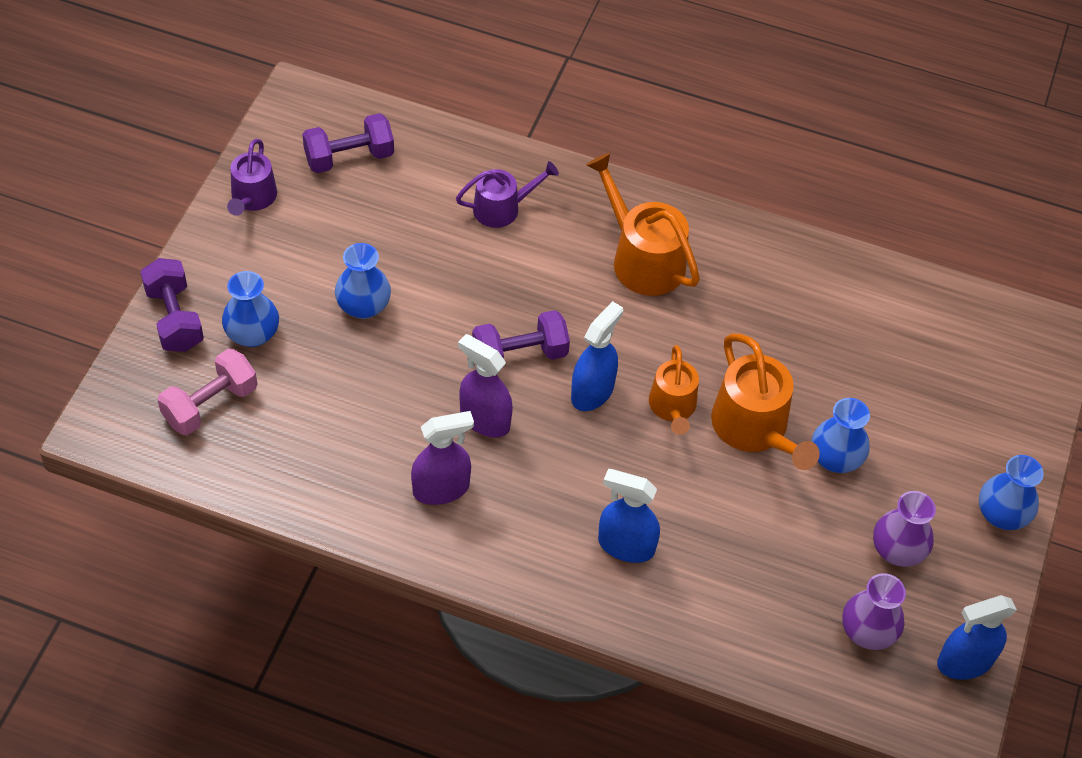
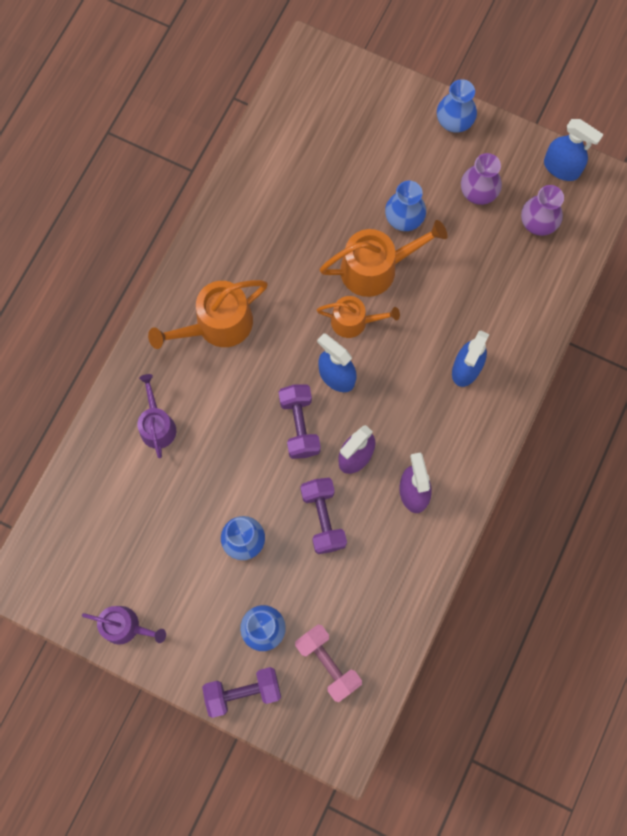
camera: 80 degrees left, 20 degrees up
purple dumbbell [302,113,394,173] -> purple dumbbell moved to [300,478,347,554]
blue spray bottle [937,595,1017,680] -> blue spray bottle turned 45 degrees counterclockwise [544,119,604,181]

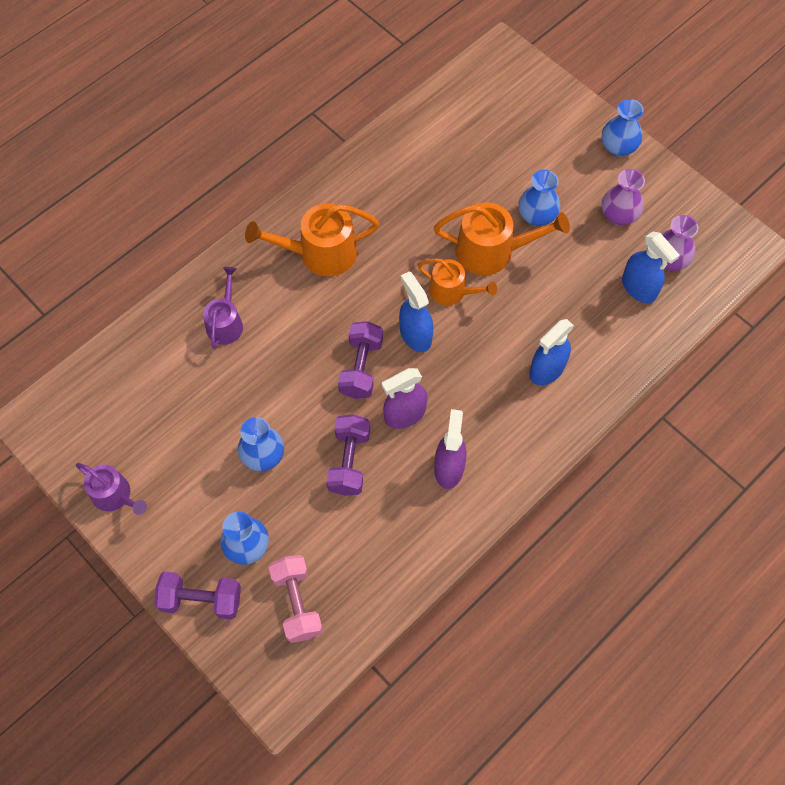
camera: 20 degrees right, 10 degrees down
blue spray bottle [544,119,604,181] -> blue spray bottle moved to [622,232,680,303]

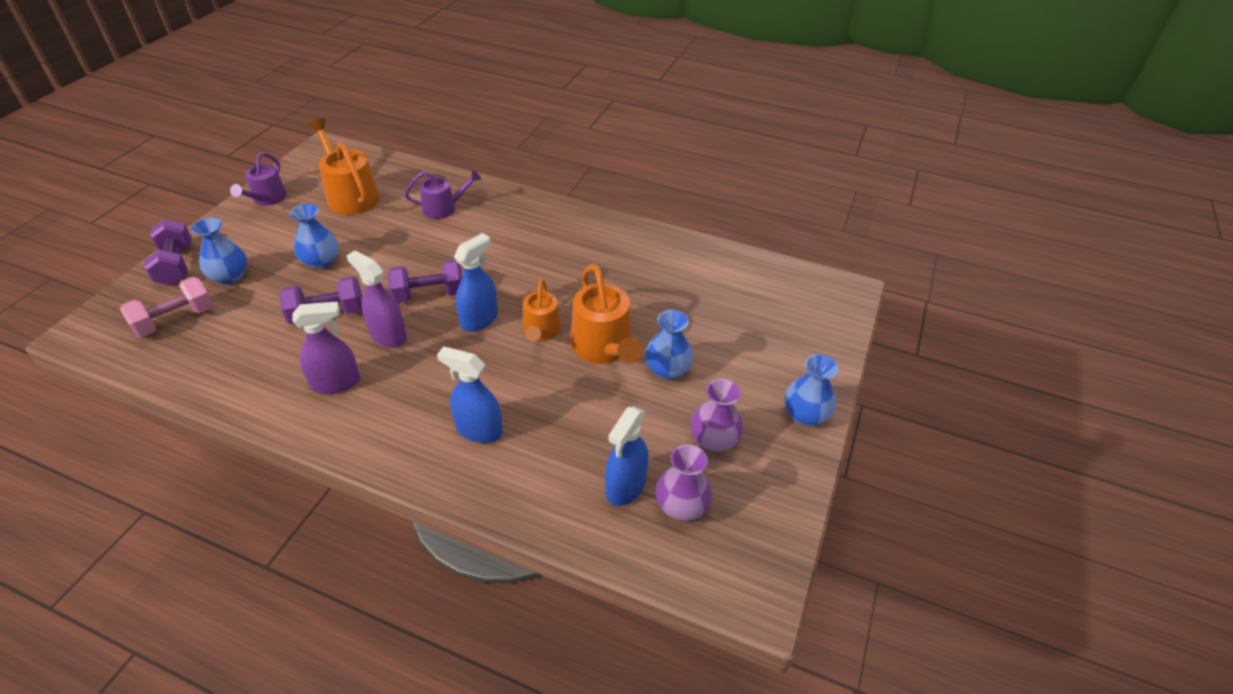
camera: 65 degrees right, 20 degrees down
orange watering can [245,203,379,276] -> orange watering can moved to [307,118,380,215]

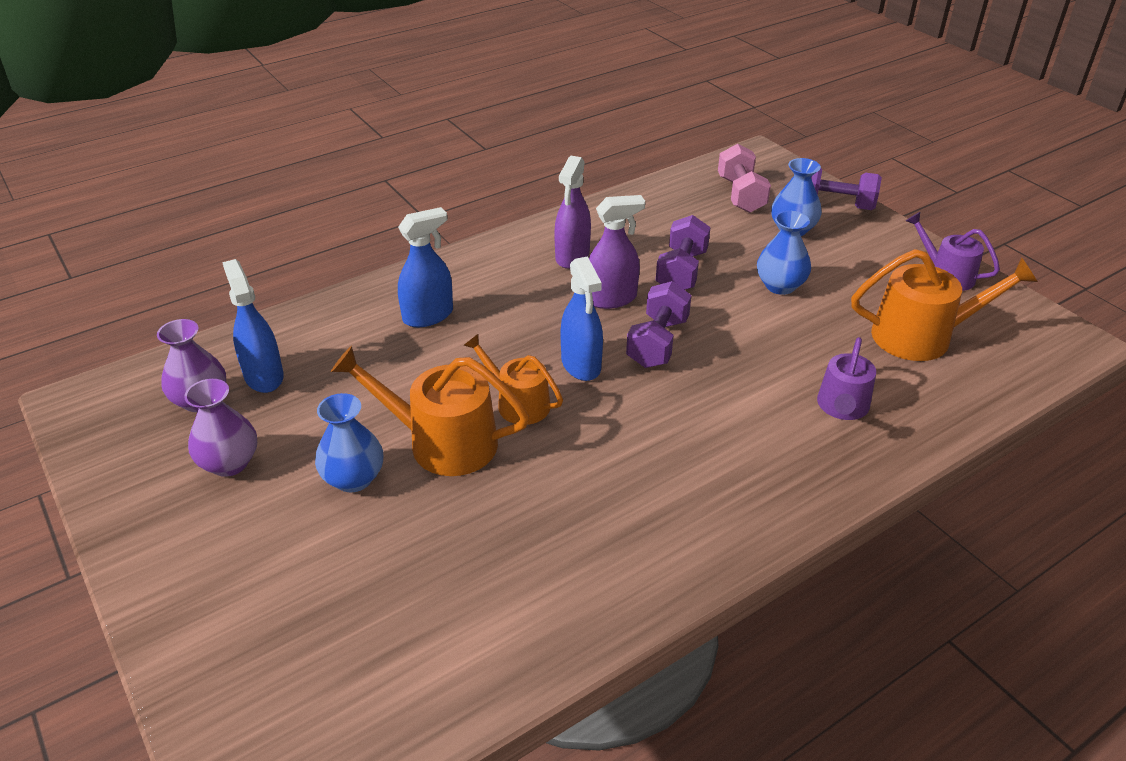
camera: 125 degrees right, 5 degrees down
blue vase [784,354,838,426] -> none

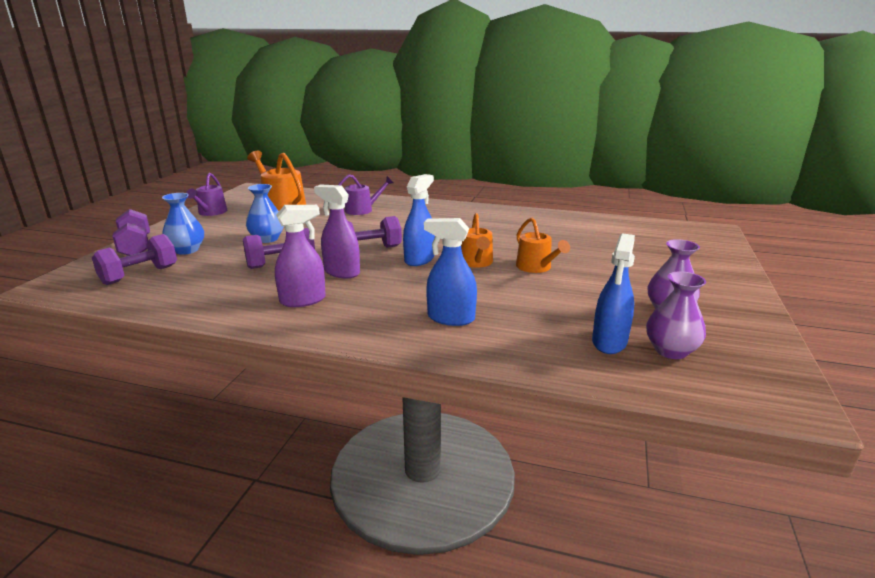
camera: 130 degrees left, 15 degrees down
blue vase [315,393,383,492] -> none
orange watering can [331,346,529,476] -> orange watering can [516,218,570,273], size x0.64
pink dumbbell [718,144,771,213] -> purple dumbbell [92,234,177,285]

